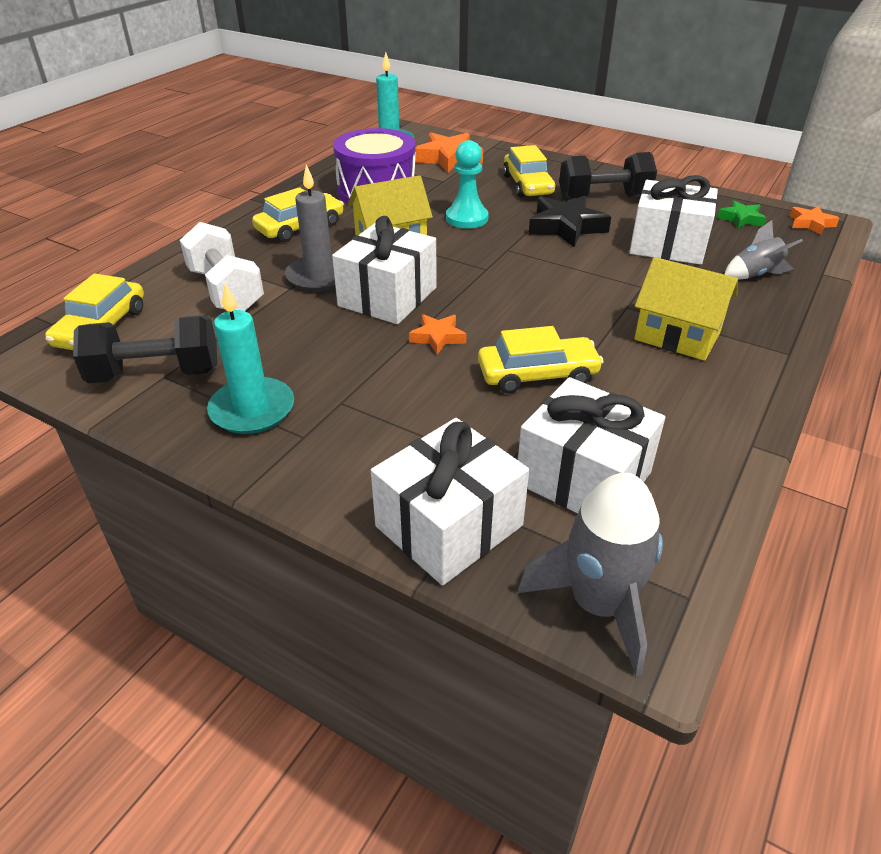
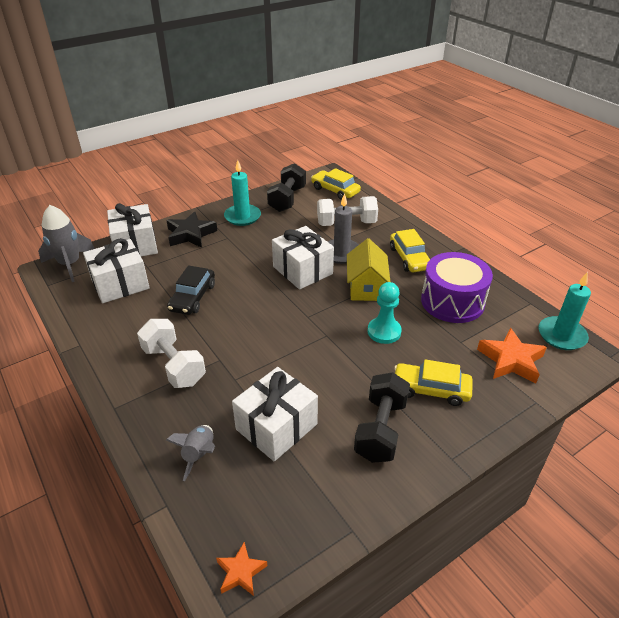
camera: 115 degrees right, 0 degrees up
orange star [409,314,466,355] -> none
yellow car [478,326,604,393] -> black car [167,265,215,315]
black star [529,196,611,247] -> black star moved to [166,211,217,248]
yellow house [634,257,738,361] -> white dumbbell [137,319,206,388]
green star [717,200,766,229] -> none

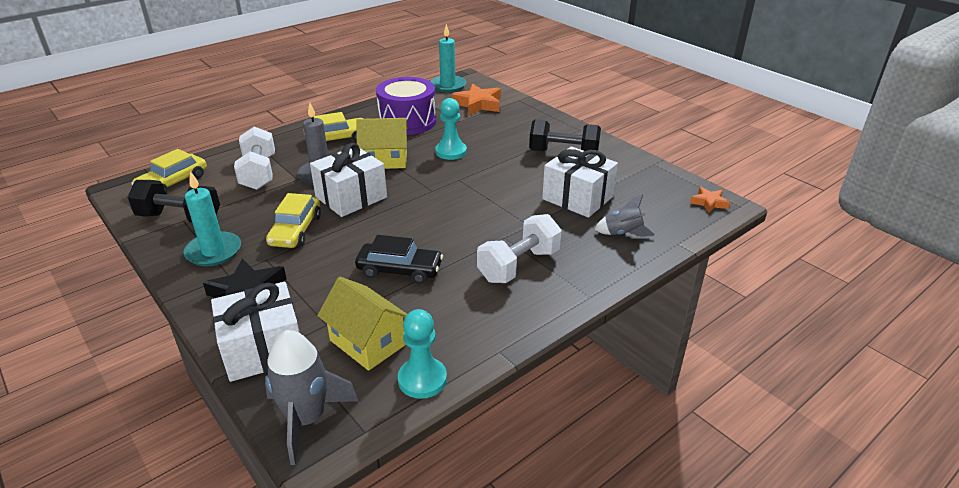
camera: 95 degrees left, 5 degrees down
white gift [83,238,150,303] -> yellow house [317,277,407,371]
yellow car [394,359,473,406] -> yellow car moved to [266,193,321,248]
none -> turquoise pawn [398,309,447,399]

